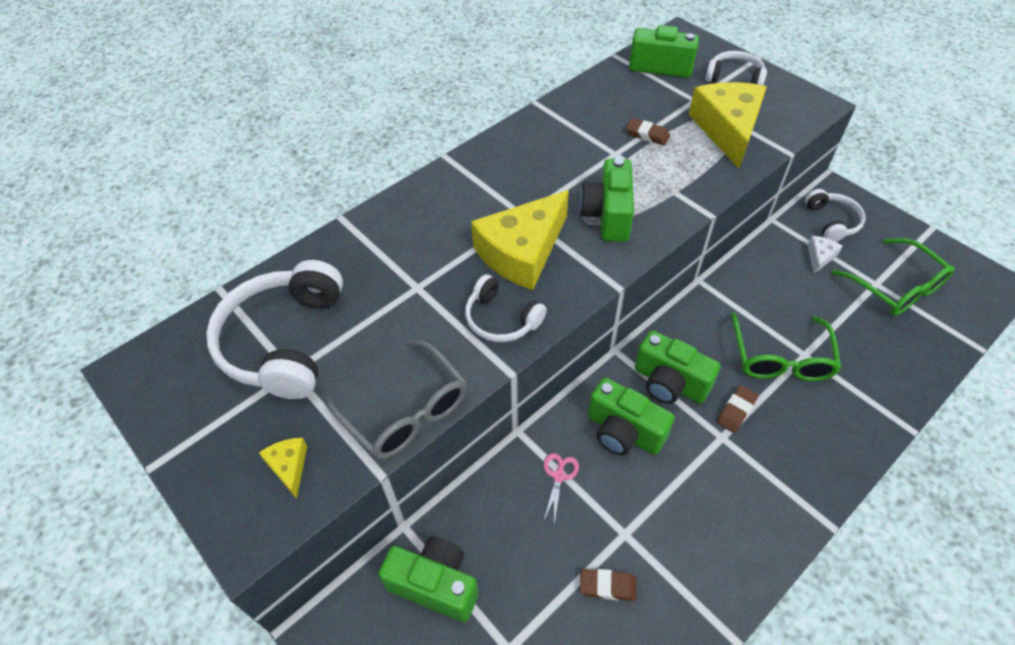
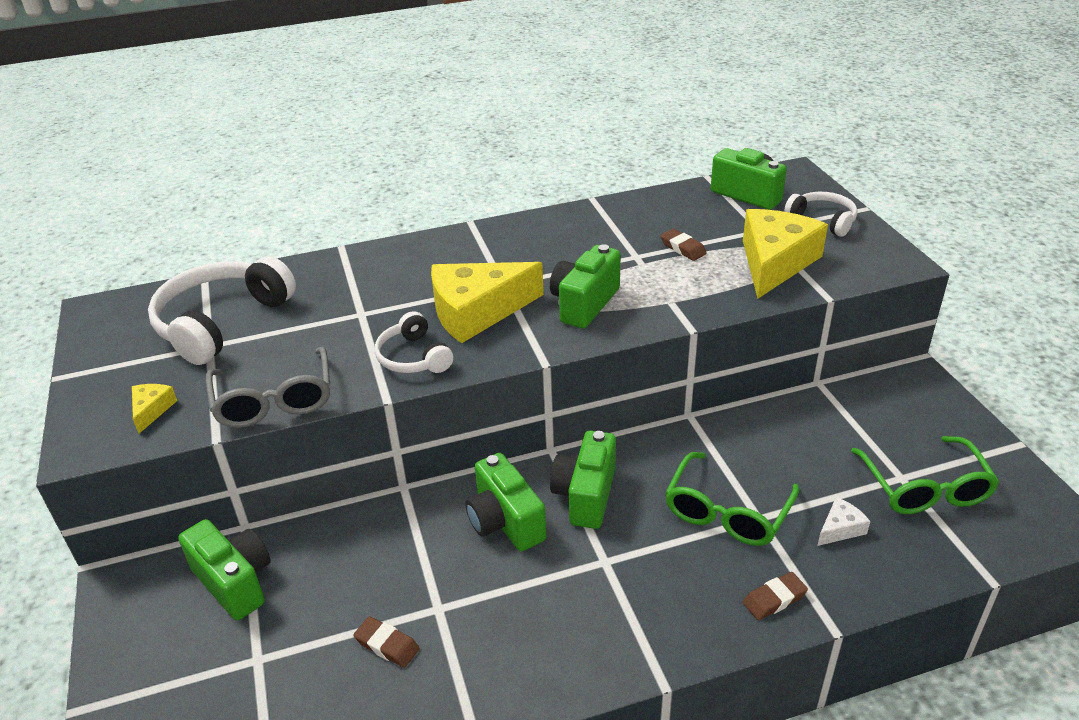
camera: 25 degrees right, 15 degrees down
pink scissors [543,453,579,523] -> none
green camera [635,330,721,404] -> green camera turned 45 degrees clockwise [550,431,616,529]
brown eraser [717,385,758,433] -> brown eraser moved to [743,572,808,620]
white headphones [805,189,865,242] -> none
white cheese [807,236,843,274] -> white cheese moved to [817,497,870,546]

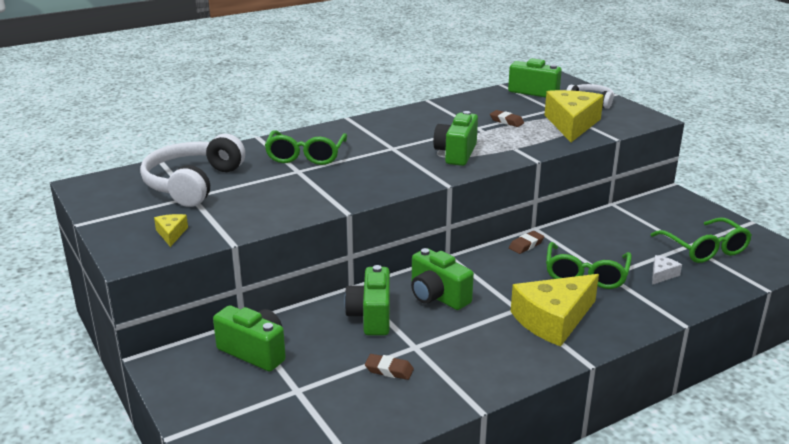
camera: 15 degrees left, 10 degrees down
grey glasses [206,347,330,428] -> none
white headphones [375,311,453,373] -> none
yellow cheese [431,262,544,343] -> yellow cheese moved to [511,274,599,346]
green camera [550,431,616,529] -> green camera moved to [344,265,390,335]
brown eraser [743,572,808,620] -> brown eraser moved to [509,231,544,254]
none -> green glasses [265,130,347,165]

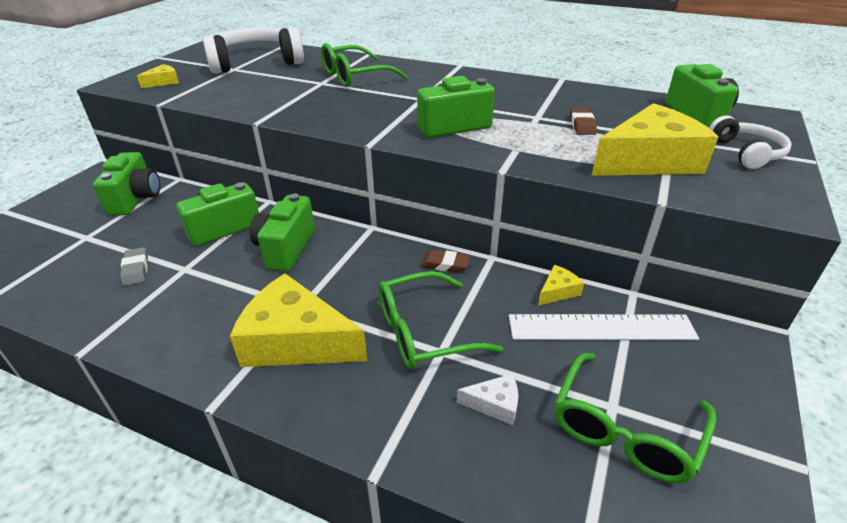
camera: 55 degrees right, 10 degrees up
brown eraser [365,354,414,380] -> grey eraser [120,247,148,286]
none -> white ruler [509,314,699,340]
none -> yellow cheese [538,265,584,306]

